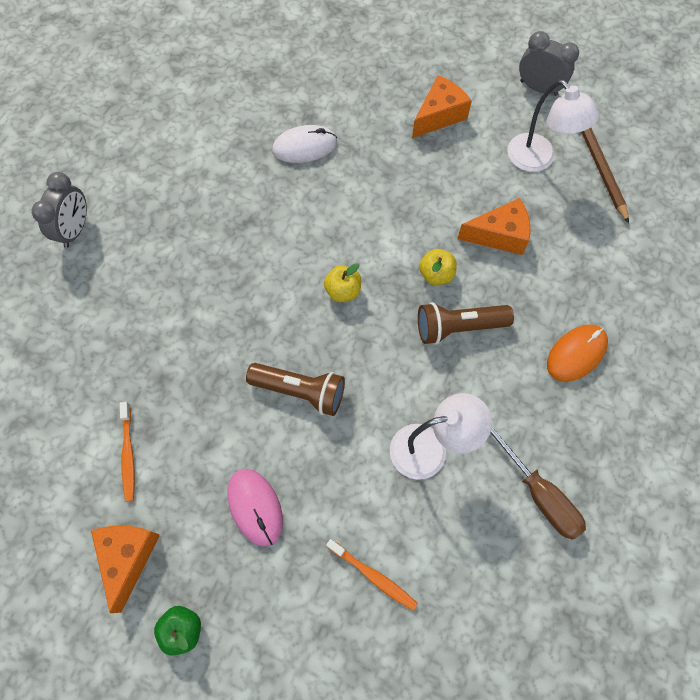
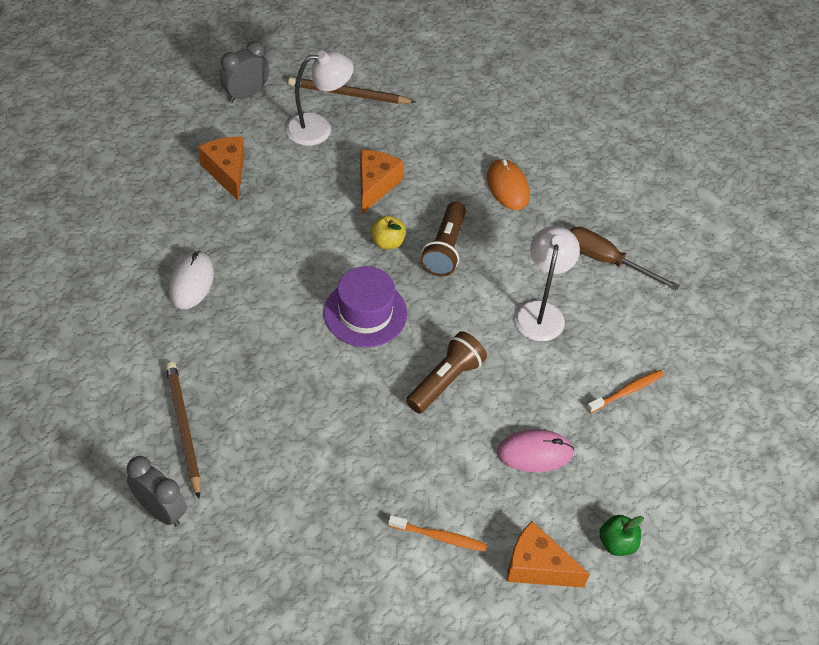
camera: 70 degrees left, 15 degrees down
yellow apple [324,263,361,302] -> purple hat [324,266,407,347]
brown screwdriver [490,427,586,540] -> brown screwdriver turned 135 degrees counterclockwise [570,227,680,291]
none -> brown pencil [165,361,201,498]

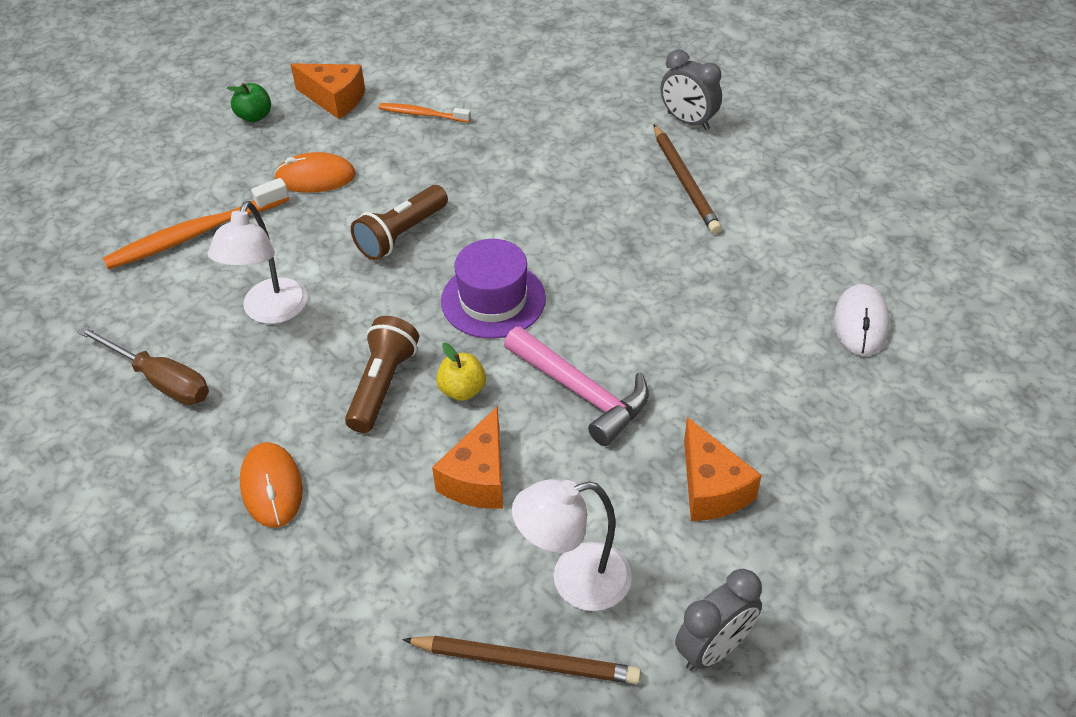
camera: 175 degrees left, 5 degrees down
white mouse [169,251,214,309] -> white mouse moved to [834,284,890,356]
pink mouse [497,429,574,472] -> orange mouse [274,152,356,193]
orange toothbrush [587,370,664,413] -> orange toothbrush [103,178,289,270], size x1.81
none -> pink hammer [504,326,649,446]

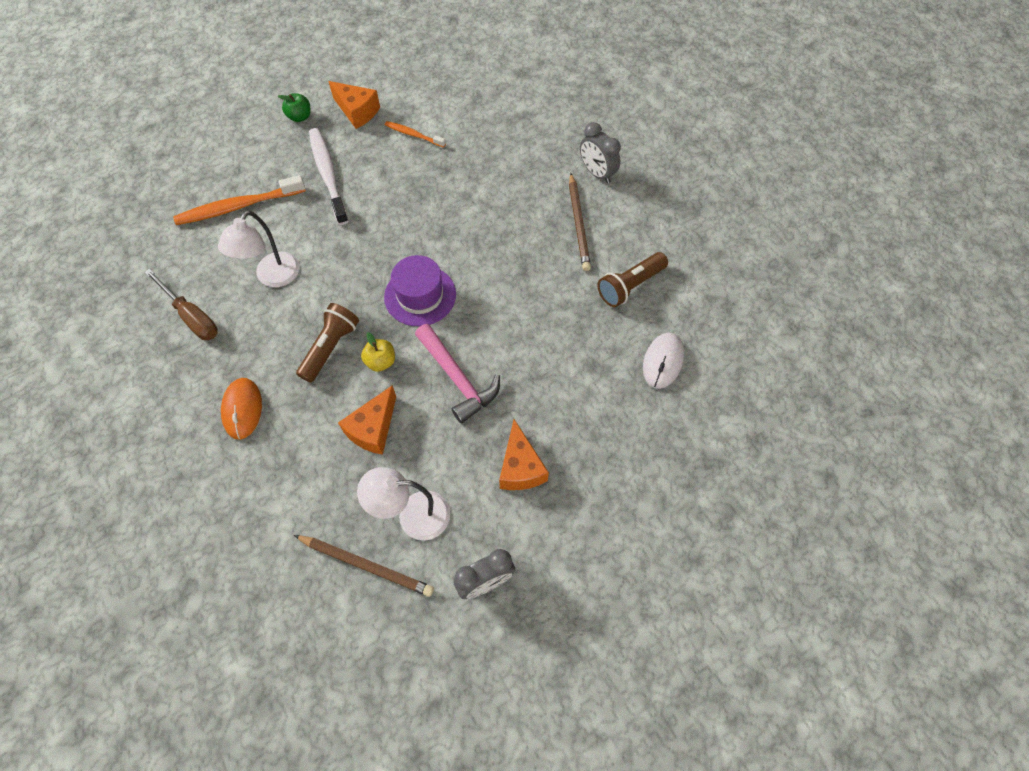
camera: 10 degrees right, 15 degrees up
orange mouse [274,152,356,193] -> white toothbrush [309,128,349,225]
brown flashlight [351,185,448,260] -> brown flashlight moved to [598,252,668,307]

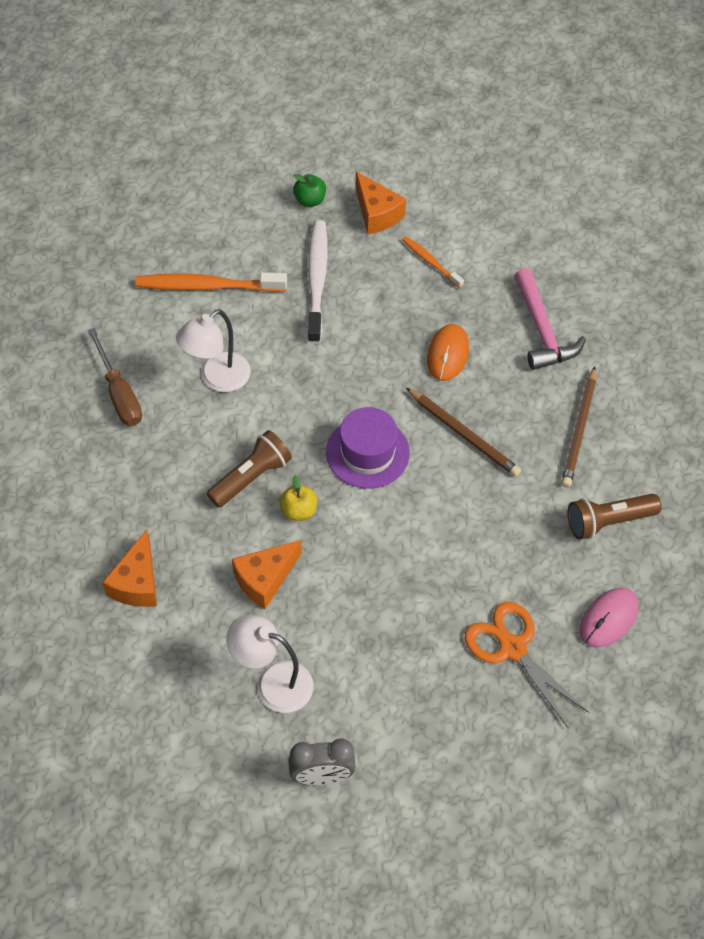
camera: 20 degrees right, 5 degrees down
orange mouse [221,378,262,440] -> orange mouse moved to [427,324,469,381]
brown pencil [294,535,434,597] -> brown pencil moved to [406,388,521,477]
pink hammer [415,324,500,424] -> pink hammer moved to [514,268,586,370]
orange cheese [499,419,549,490] -> orange cheese moved to [102,530,157,607]
grey clock [580,122,621,183] -> none
white mouse [643,333,684,389] -> pink mouse [580,588,638,648]
none -> orange scissors [465,601,589,729]

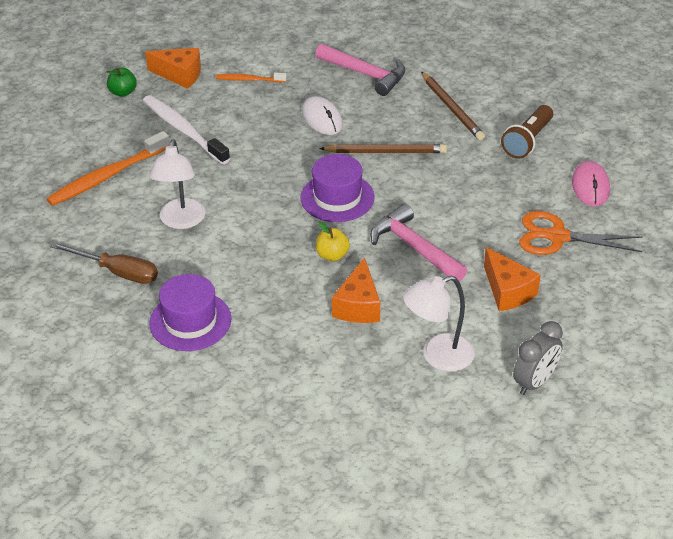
camera: 40 degrees left, 15 degrees down
orange cheese [102,530,157,607] -> orange cheese moved to [484,247,541,311]
brown flashlight [207,430,292,508] -> none
orange mouse [427,324,469,381] -> white mouse [302,96,343,135]
none -> purple hat [149,274,232,351]
none -> pink hammer [370,203,467,281]

